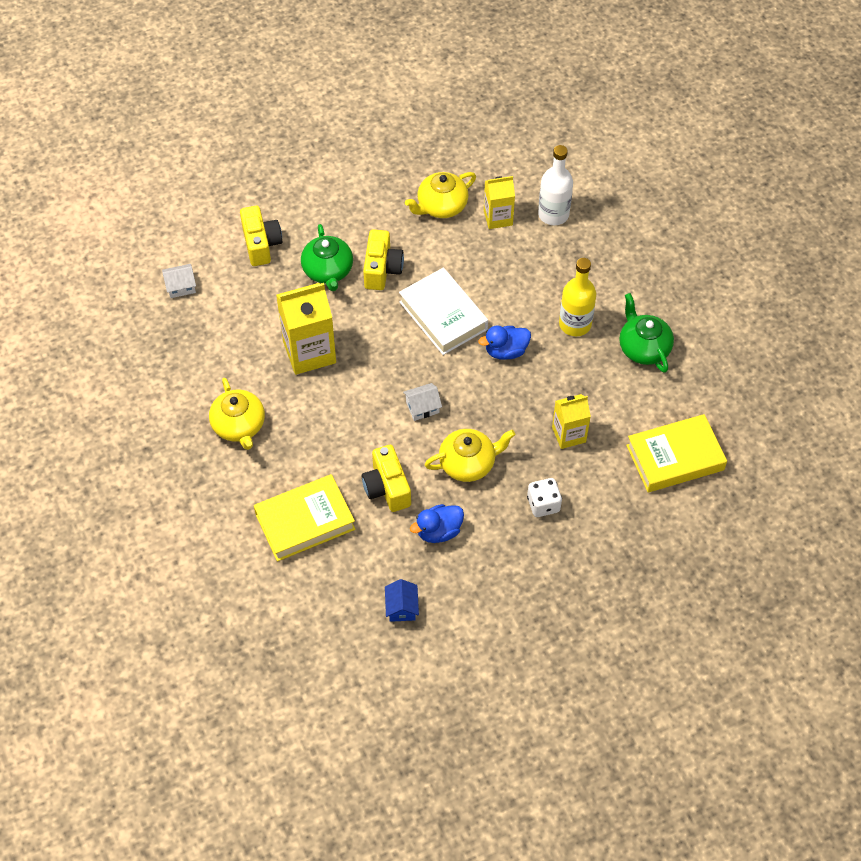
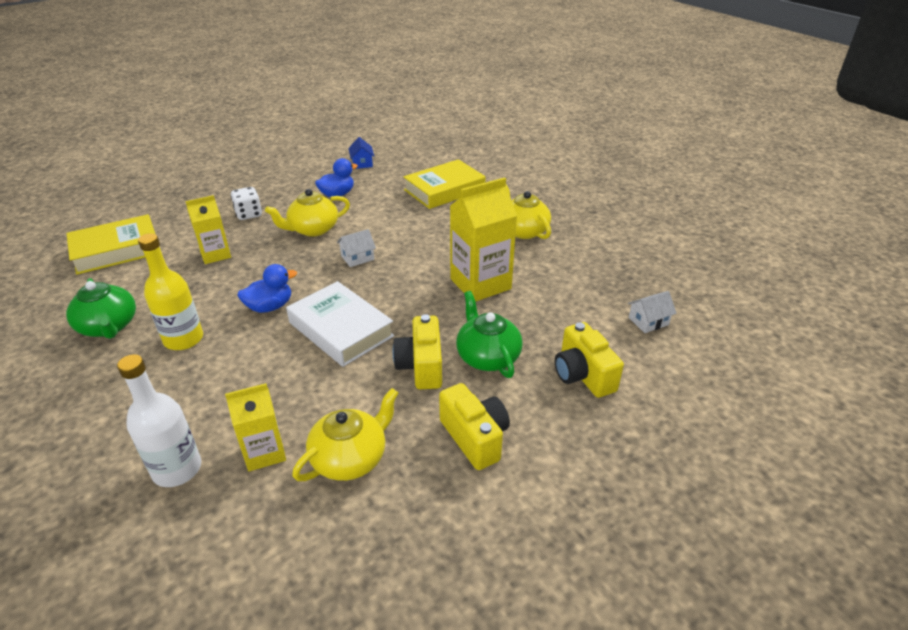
camera: 170 degrees right, 20 degrees down
yellow camera [362,445,411,512] -> yellow camera moved to [439,383,510,470]

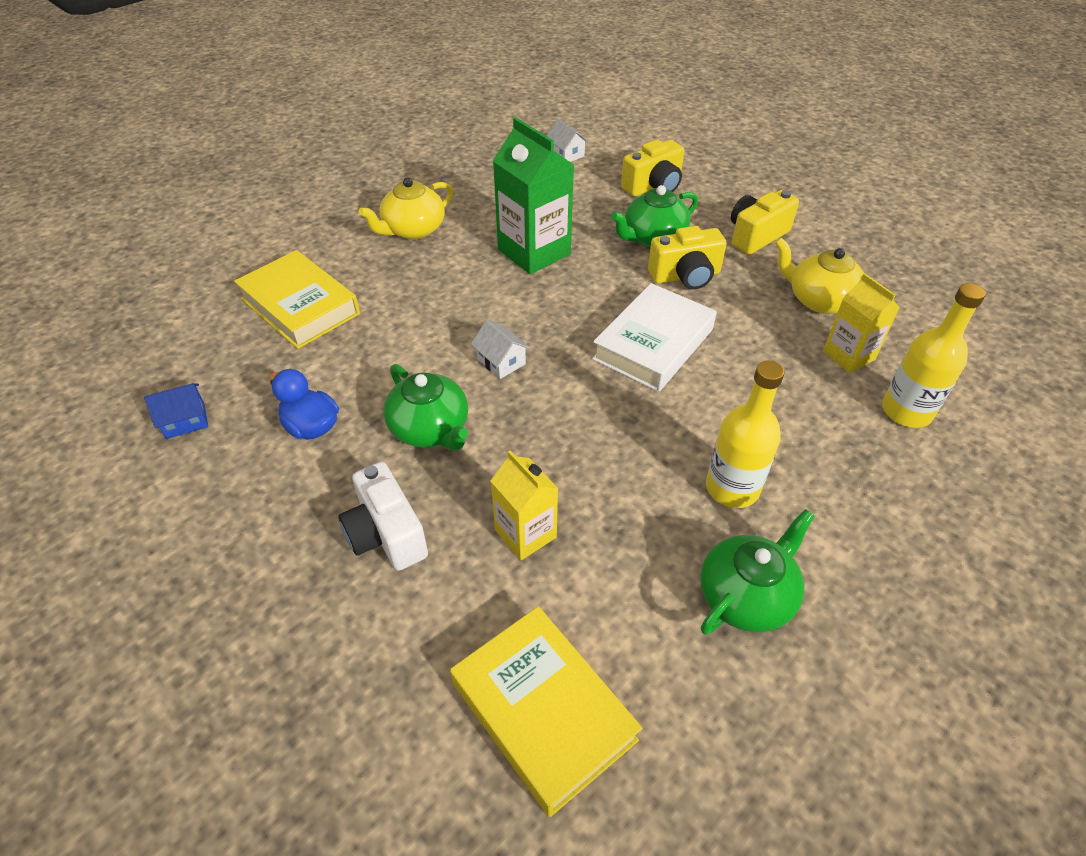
camera: 100 degrees left, 10 degrees up
white bottle [117,354,201,487] -> yellow bottle [882,283,986,428]
white dice [231,187,262,220] -> white camera [339,462,428,571]
blue duck [237,264,297,313] -> none
yellow teapot [265,189,350,237] -> green teapot [383,364,468,451]
yellow carton [450,177,517,302] -> green carton [493,117,574,274]

